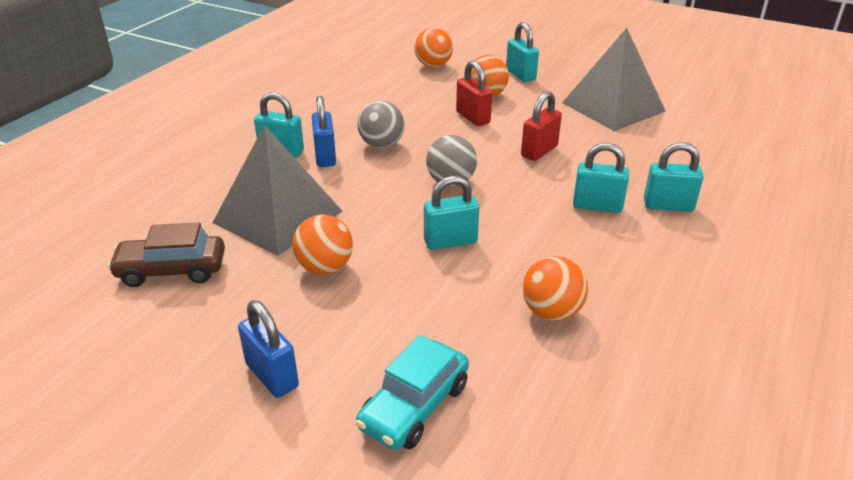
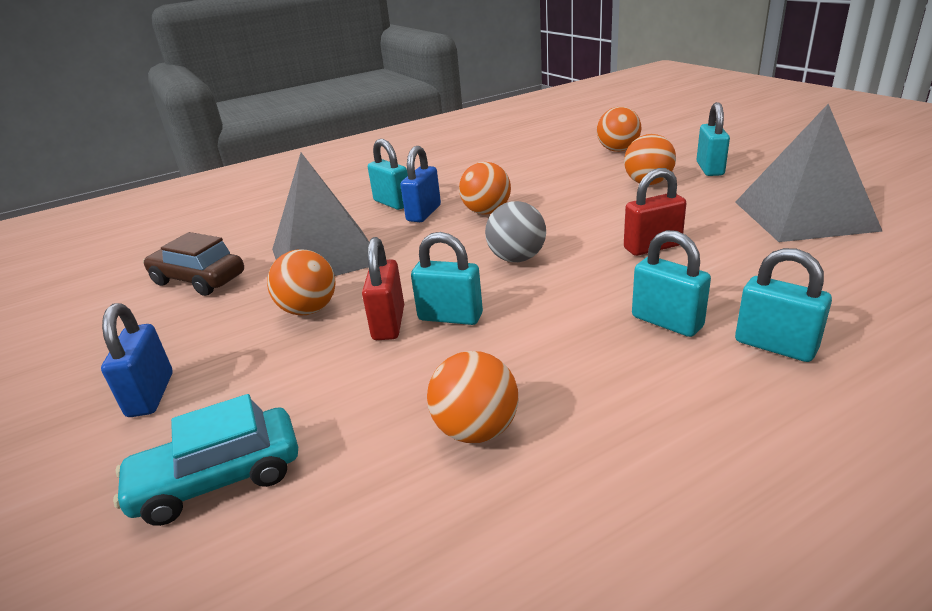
camera: 35 degrees right, 5 degrees down
grey ball [358,101,405,148] -> orange ball [459,162,511,215]
red padlock [456,61,492,126] -> red padlock moved to [362,237,404,340]

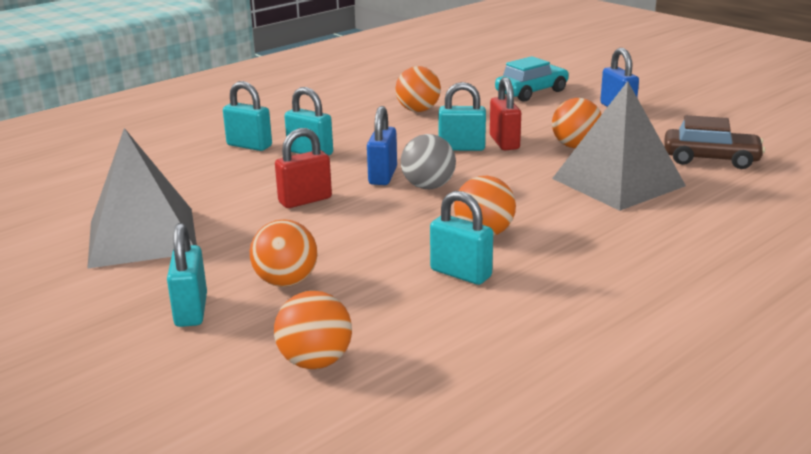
camera: 165 degrees right, 5 degrees down
turquoise padlock [368,139,408,210] -> turquoise padlock moved to [430,191,493,285]
blue padlock [400,146,441,222] -> blue padlock moved to [367,106,397,185]

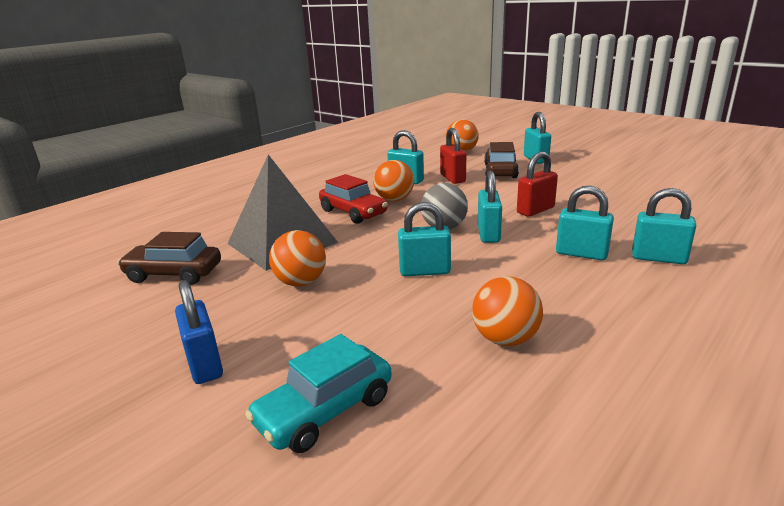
camera: 175 degrees right, 0 degrees up
grey pyramid [87,128,197,269] -> none
orange ball [250,220,317,287] -> brown car [484,142,519,178]
blue padlock [367,106,397,185] -> turquoise padlock [478,171,502,243]
red padlock [490,77,521,150] -> red padlock moved to [440,128,466,184]
none -> red car [319,174,388,224]

